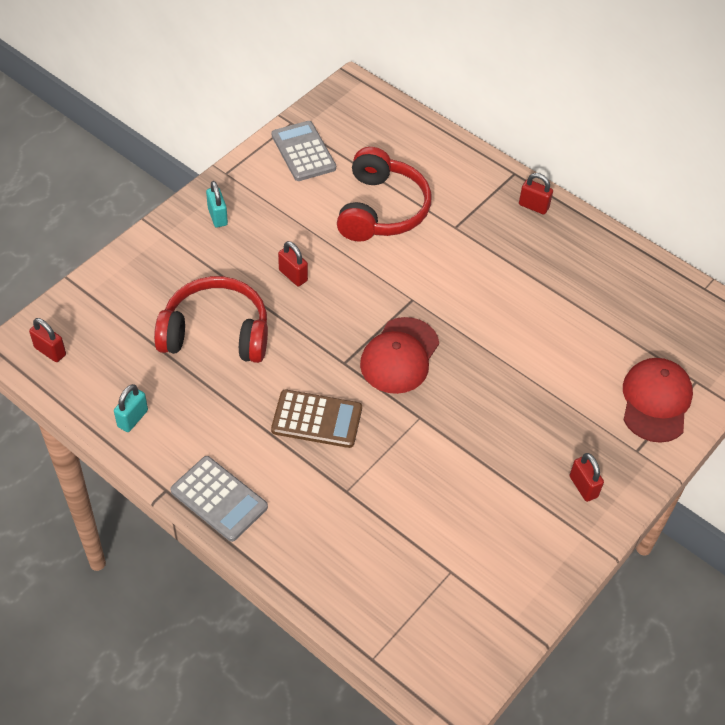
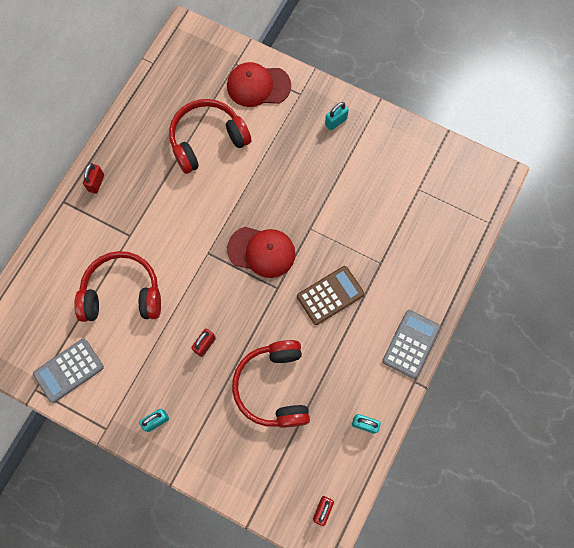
camera: 100 degrees left, 20 degrees up
brown calculator [271,389,362,448] -> brown calculator turned 60 degrees clockwise [297,266,364,325]
red padlock [570,453,604,502] -> turquoise padlock [325,102,349,130]
none -> red headphones [169,99,251,174]

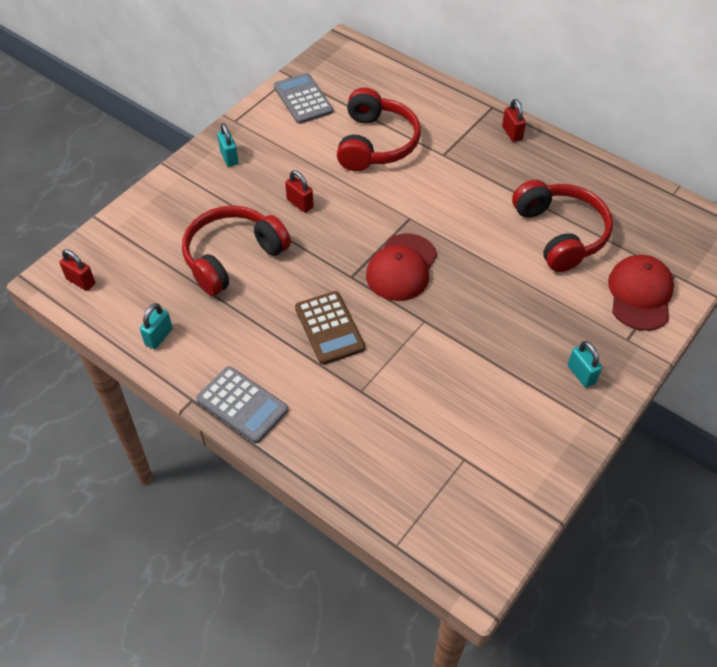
camera: 100 degrees right, 20 degrees down
red padlock [83,163,104,194] -> red padlock turned 45 degrees clockwise [502,99,526,142]
red headphones [232,340,310,428] -> red headphones turned 45 degrees counterclockwise [182,206,291,296]

